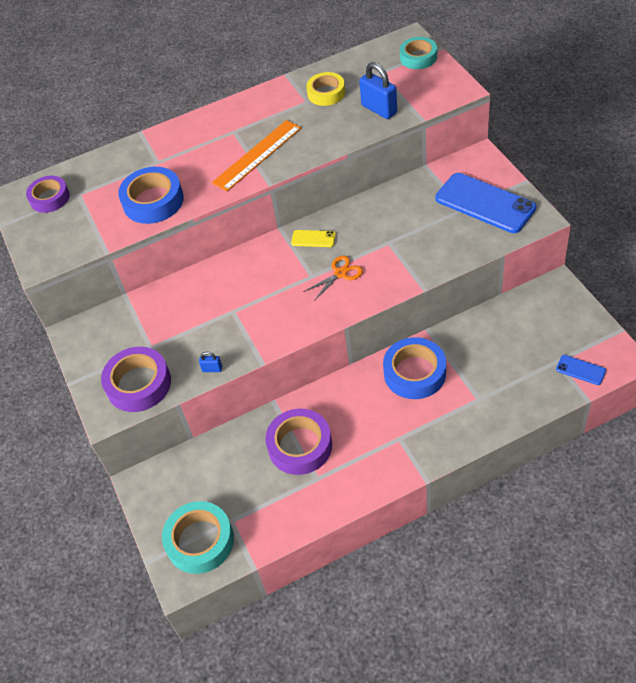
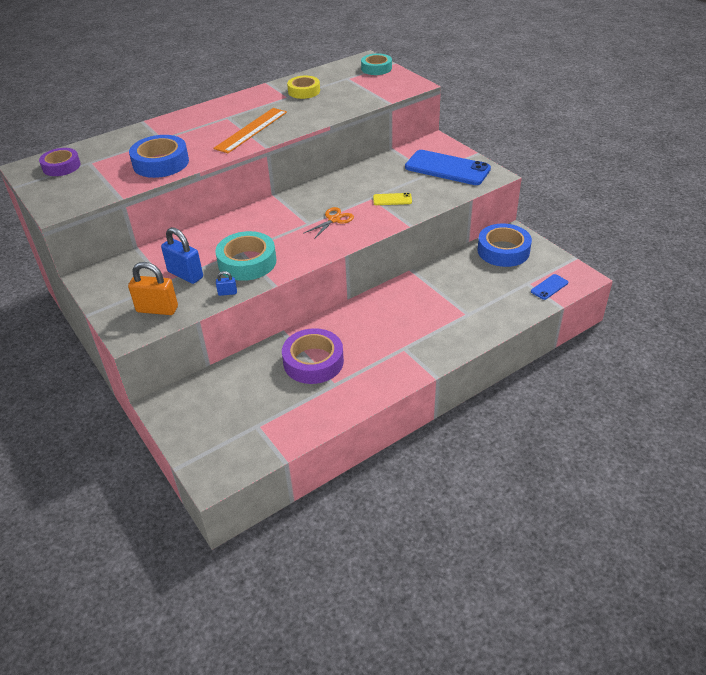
camera: 15 degrees left, 10 degrees down
purple tape [101,347,171,412] -> orange padlock [128,262,178,315]
turquoise tape [162,501,234,574] -> turquoise tape moved to [215,231,276,281]
yellow phone [291,230,336,247] -> yellow phone moved to [373,193,412,205]
blue padlock [359,62,397,119] -> blue padlock moved to [161,227,203,284]
blue tape [383,337,446,399] -> blue tape moved to [477,223,532,267]
blue phone [556,355,606,385] -> blue phone turned 60 degrees counterclockwise [531,274,568,300]

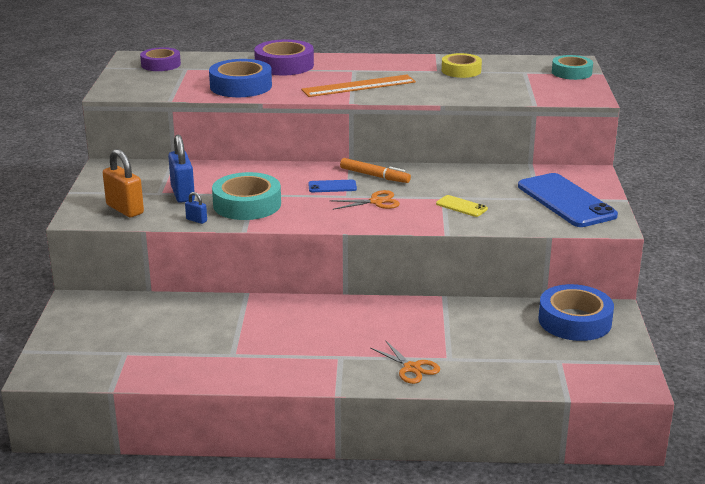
camera: 35 degrees right, 15 degrees down
purple tape [282,328,344,384] -> purple tape moved to [254,39,314,75]
blue phone [531,274,568,300] -> blue phone moved to [308,180,357,192]
none -> orange marker [340,158,411,183]
none -> orange scissors [371,340,440,384]

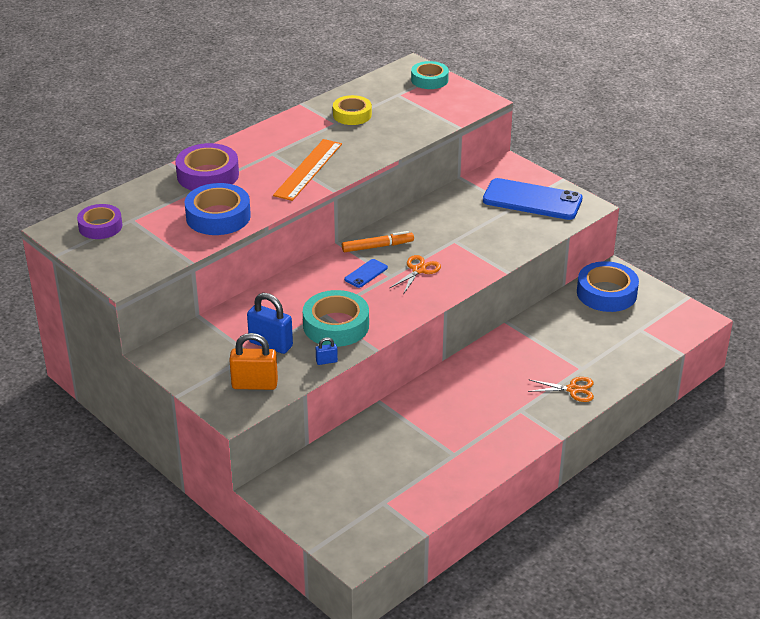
camera: 45 degrees left, 10 degrees up
yellow phone [436,195,488,217] -> none

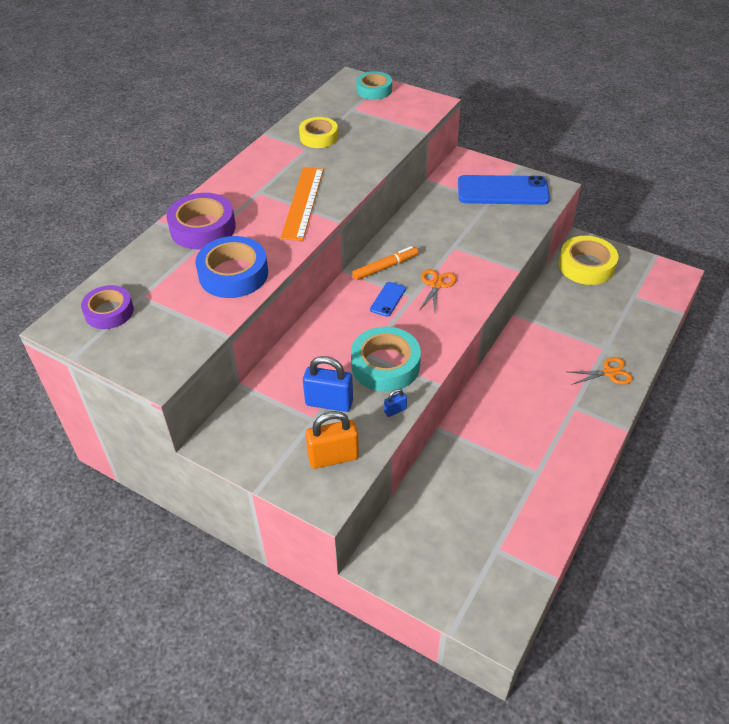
camera: 15 degrees left, 10 degrees up
blue tape [577,261,639,312] -> yellow tape [559,236,619,285]

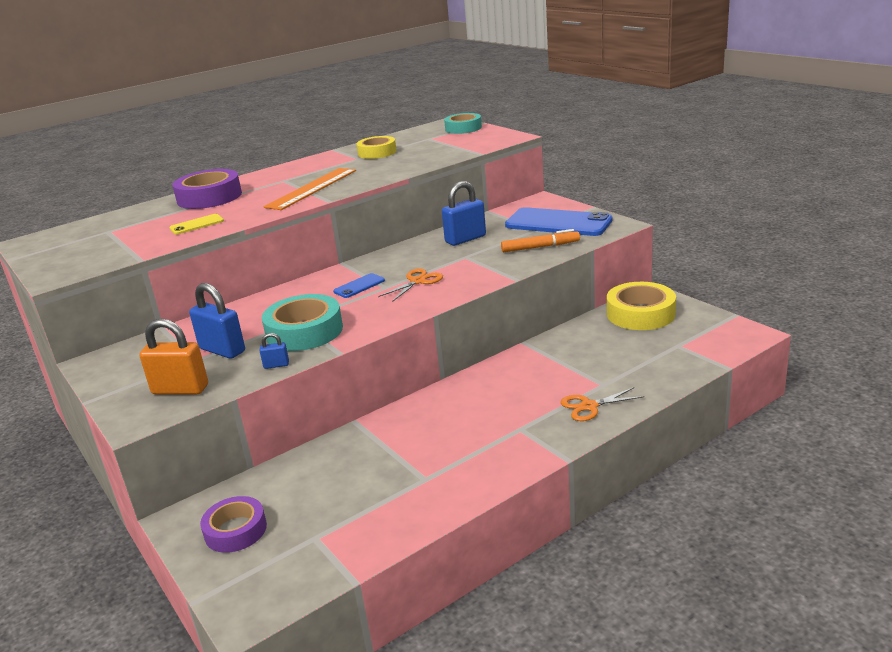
camera: 25 degrees right, 20 degrees down
purple tape [81,285,134,329] -> purple tape moved to [200,496,267,553]
blue tape [195,236,268,298] -> yellow phone [169,214,224,234]
orange marker [352,246,418,280] -> orange marker moved to [501,229,580,252]
orange scissors [568,357,633,385] -> orange scissors turned 150 degrees clockwise [561,387,644,421]
none -> blue padlock [442,181,486,246]

